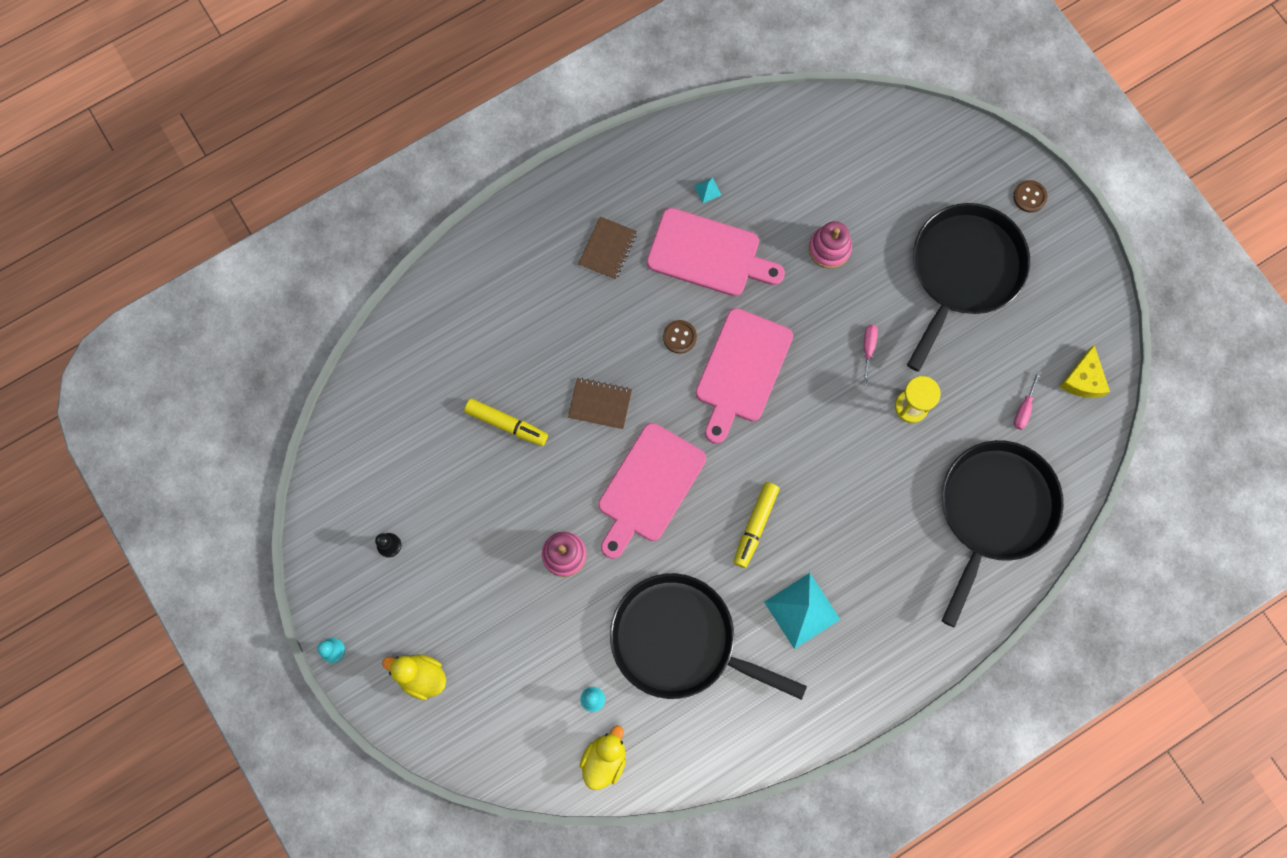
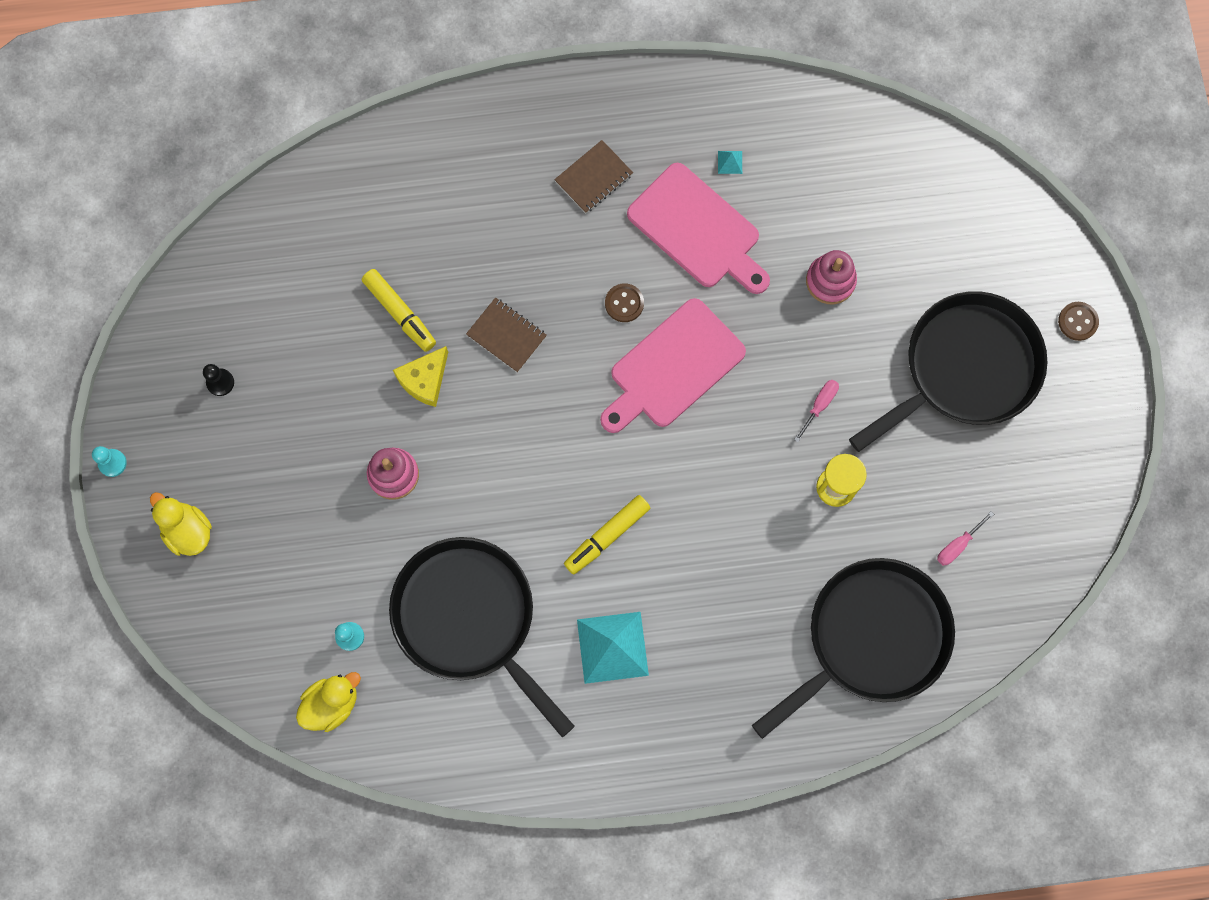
camera: 25 degrees right, 0 degrees up
pink cutting board [598,423,706,559] -> none
yellow cheese [1059,345,1110,398] -> yellow cheese moved to [393,346,448,407]

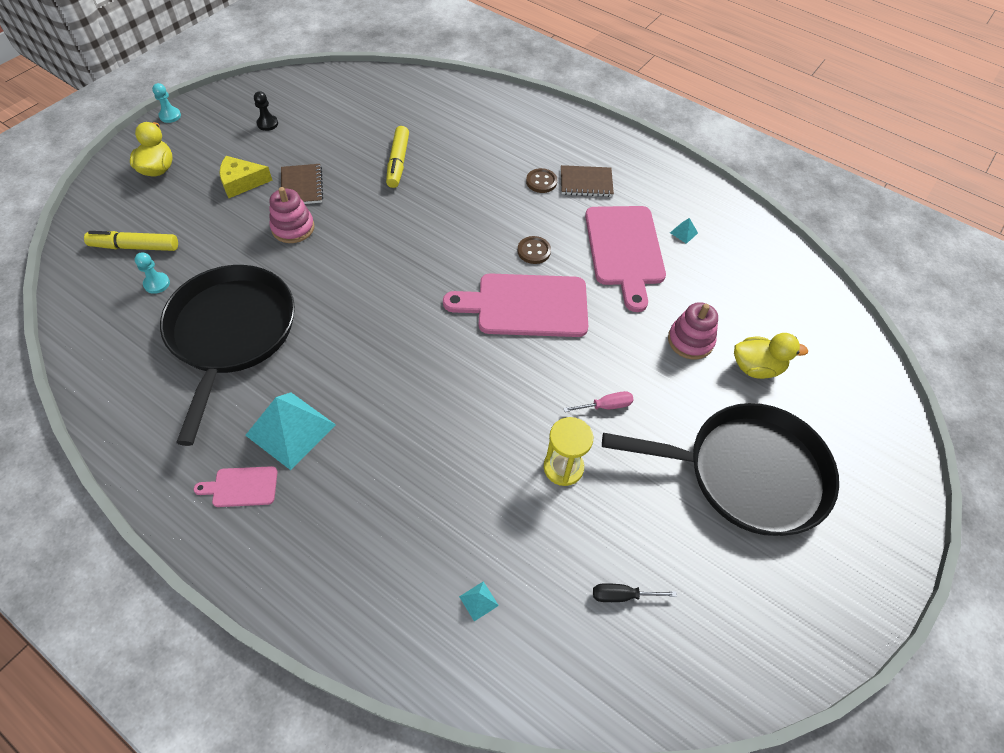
camera: 40 degrees right, 20 degrees down
yellow duck [296,672,361,732] -> yellow duck moved to [734,333,808,379]
yellow cheese [393,346,448,407] -> yellow cheese moved to [219,156,272,198]
brown notebook [466,297,547,373] -> brown notebook moved to [281,164,323,204]
yellow marker [564,495,650,575] -> yellow marker moved to [84,231,178,251]
black pan [752,558,955,739] -> turquoise pyramid [459,581,499,621]
pink screwdriver [937,511,994,566] -> black screwdriver [593,583,677,602]
brown button [1058,302,1099,341] -> brown button moved to [526,168,557,193]
none -> pink cutting board [194,466,278,507]

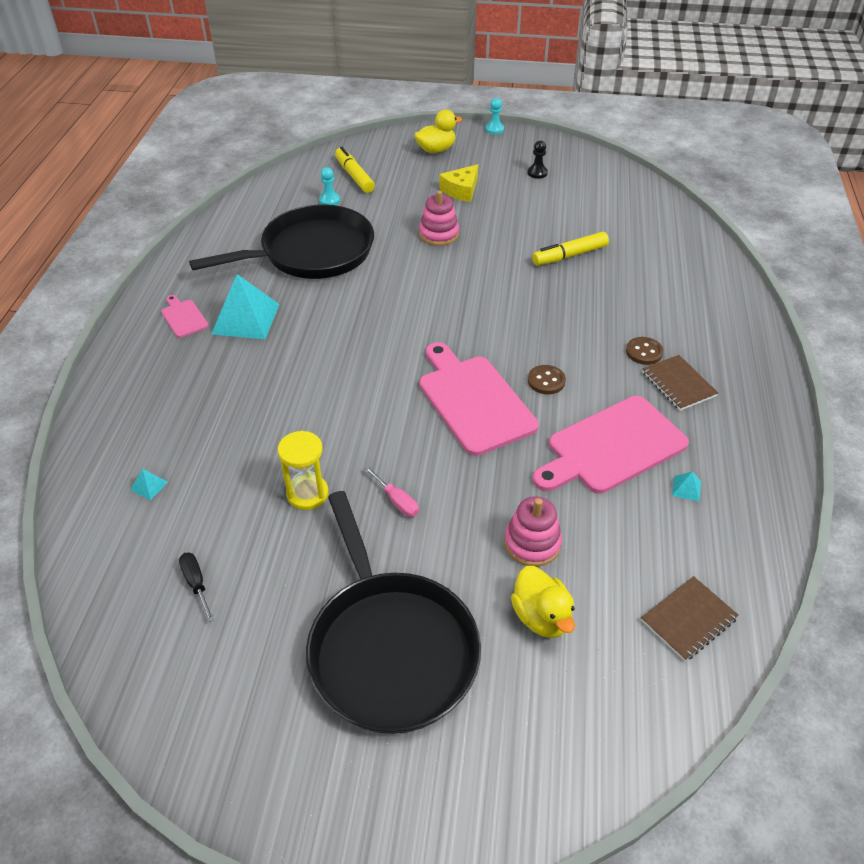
camera: 65 degrees right, 10 degrees down
yellow cheese [219,156,272,198] -> yellow cheese turned 105 degrees counterclockwise [439,164,478,202]
brown notebook [281,164,323,204] -> brown notebook moved to [641,576,739,661]

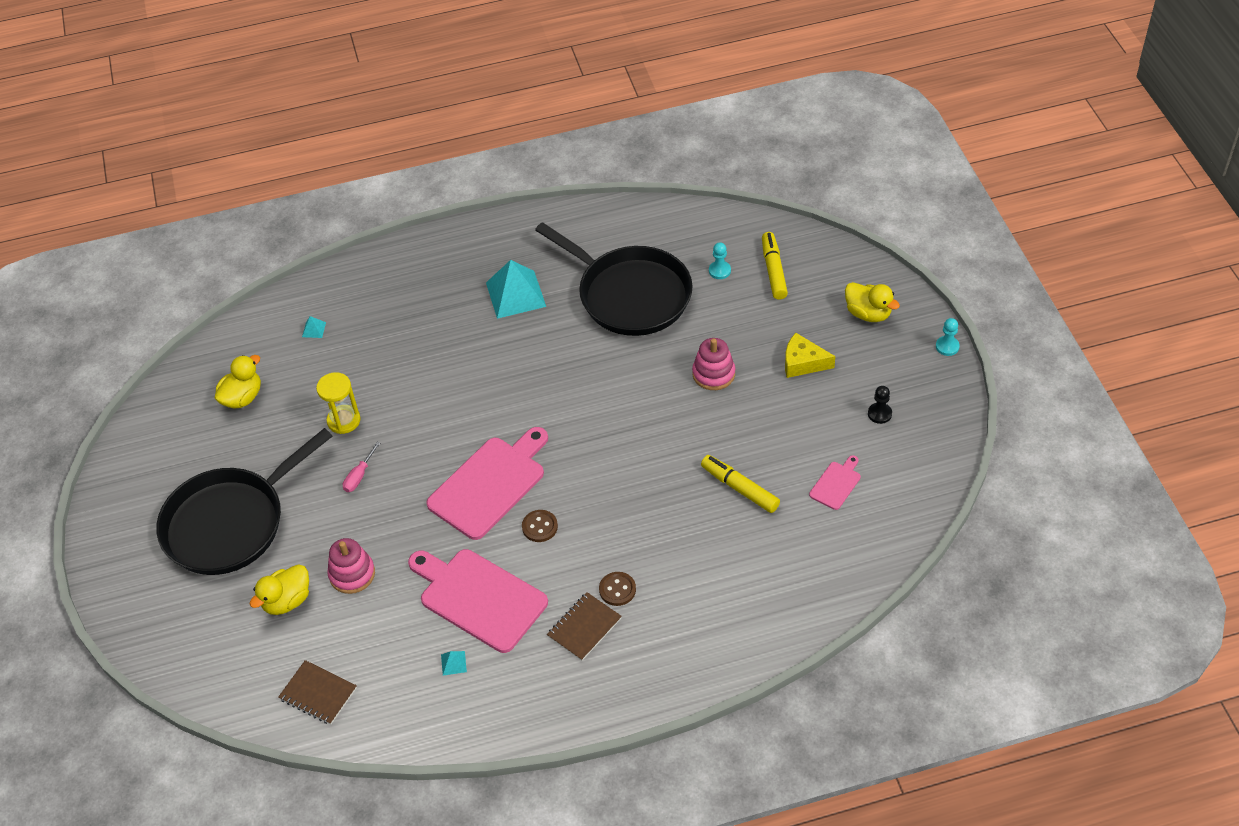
camera: 70 degrees right, 5 degrees up
pink cutting board [161,295,209,338] -> pink cutting board moved to [809,455,861,510]
black screwdriver [179,553,214,622] -> yellow duck [215,355,261,409]
yellow marker [335,147,375,193] -> yellow marker turned 45 degrees counterclockwise [762,232,788,300]

